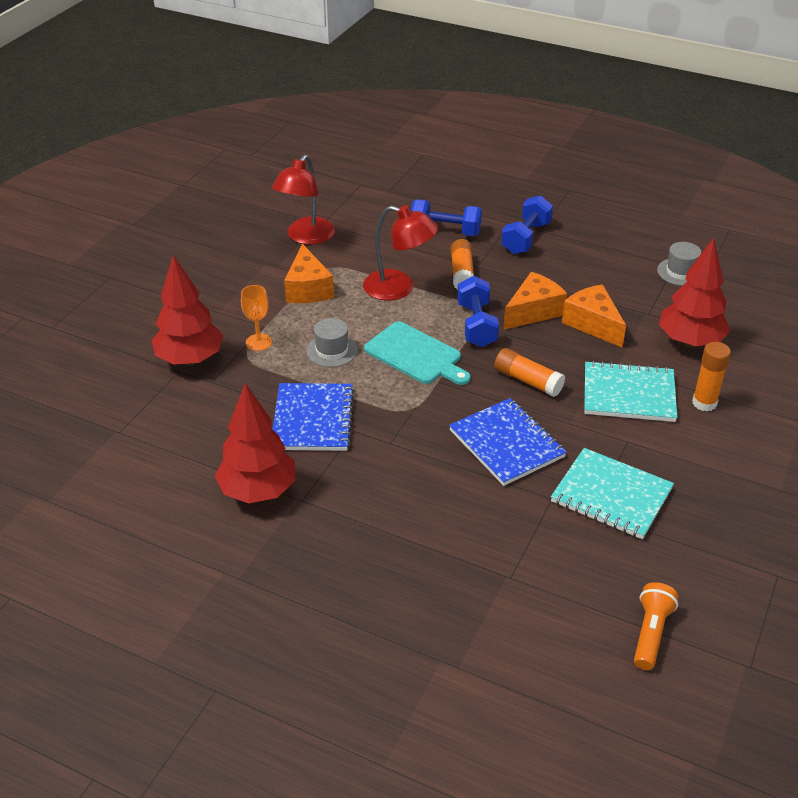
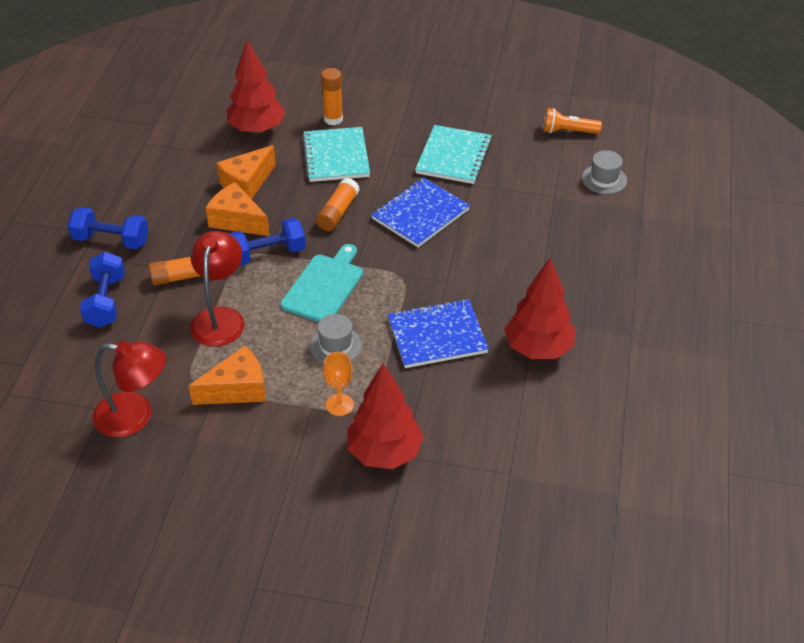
camera: 105 degrees left, 5 degrees up
grey hat [657,242,701,286] -> grey hat moved to [582,150,627,194]

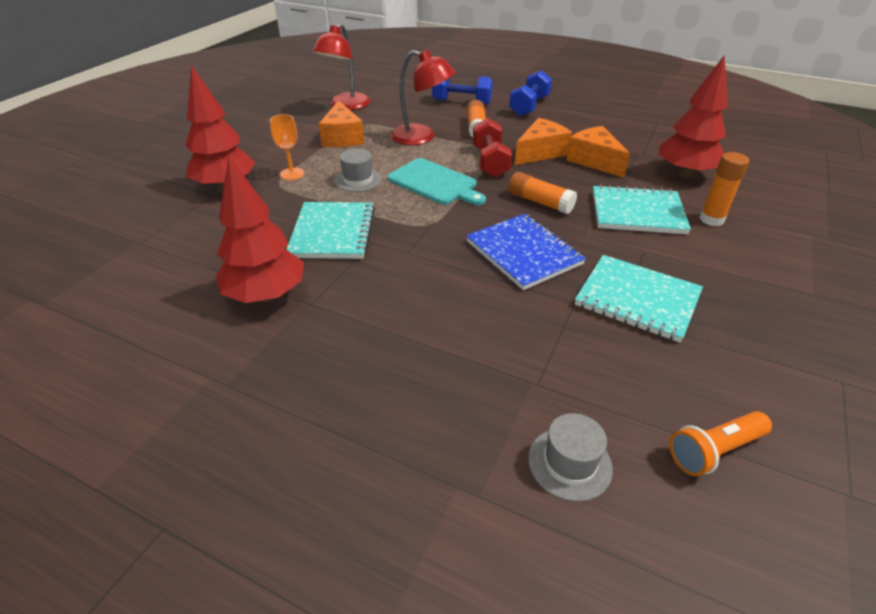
camera: 105 degrees right, 5 degrees down
blue dumbbell [229,218,306,266] -> red dumbbell [473,118,512,177]
blue notebook [388,299,489,368] -> turquoise notebook [286,202,375,259]
orange flashlight [543,108,602,134] -> orange flashlight turned 135 degrees counterclockwise [669,411,772,476]

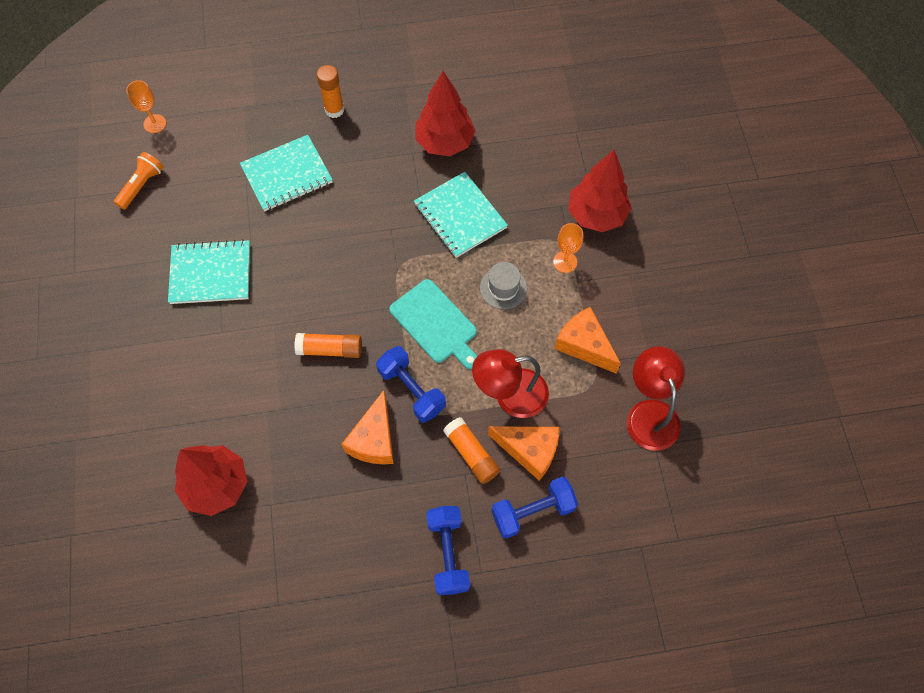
camera: 145 degrees right, 25 degrees up
turquoise cutting board [387,158,486,205] -> turquoise cutting board turned 135 degrees counterclockwise [390,279,477,369]
blue notebook [466,214,586,290] -> none
red dumbbell [473,118,512,177] -> blue dumbbell [376,346,446,423]
grey hat [528,413,613,501] -> none
orange cheese [566,126,630,178] -> orange cheese moved to [488,426,559,481]
turquoise notebook [593,185,691,234] -> turquoise notebook moved to [240,135,333,212]
orange glue stick [699,152,749,226] -> orange glue stick moved to [317,65,344,118]
none -> orange goblet [126,80,166,133]

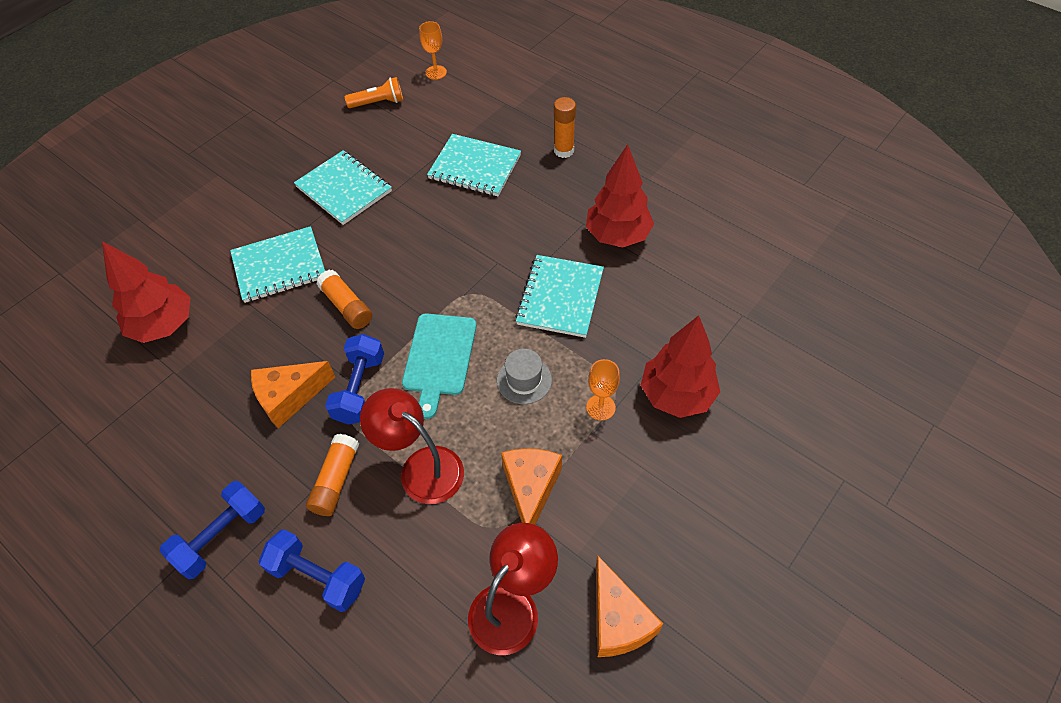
camera: 50 degrees right, 10 degrees down
orange cheese [488,426,559,481] -> orange cheese moved to [596,555,663,657]
none -> turquoise notebook [230,226,325,303]

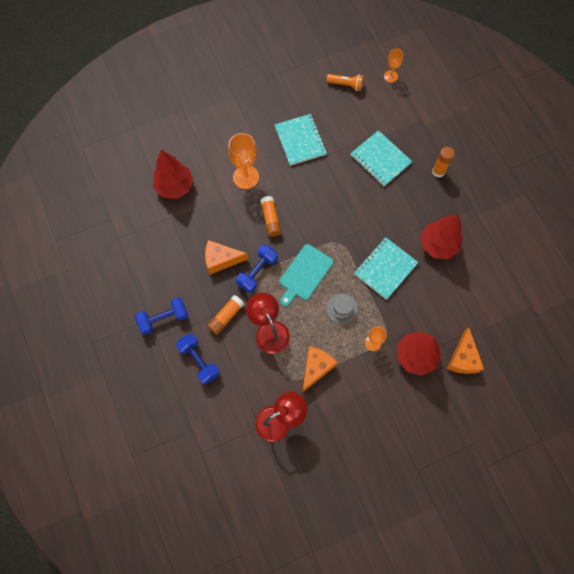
camera: 25 degrees right, 15 degrees up
turquoise notebook [230,226,325,303] -> orange goblet [228,133,259,189]
orange cheese [596,555,663,657] -> orange cheese moved to [447,327,484,374]

